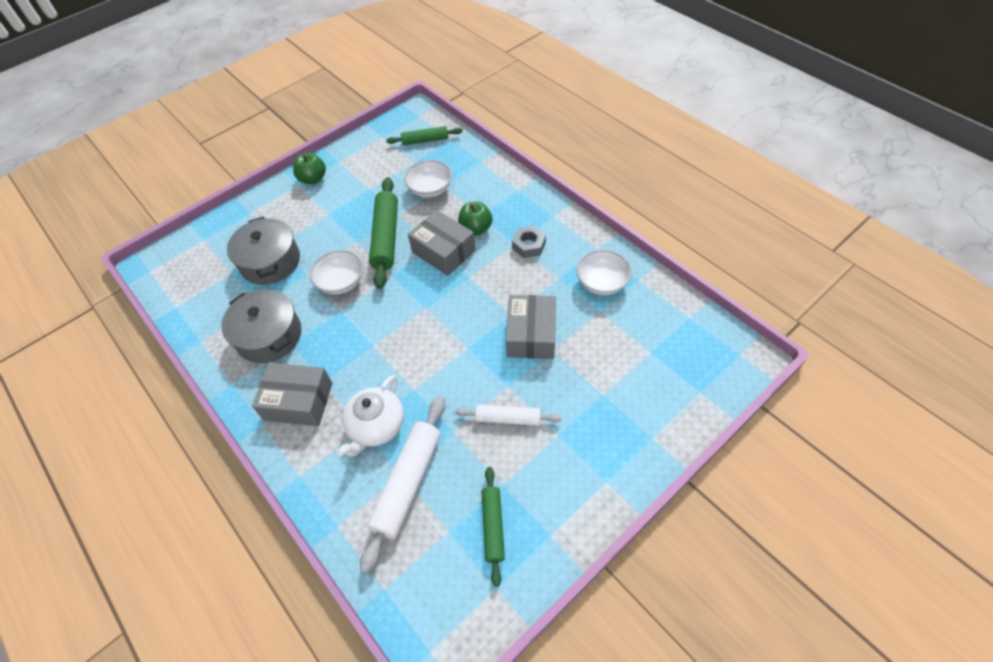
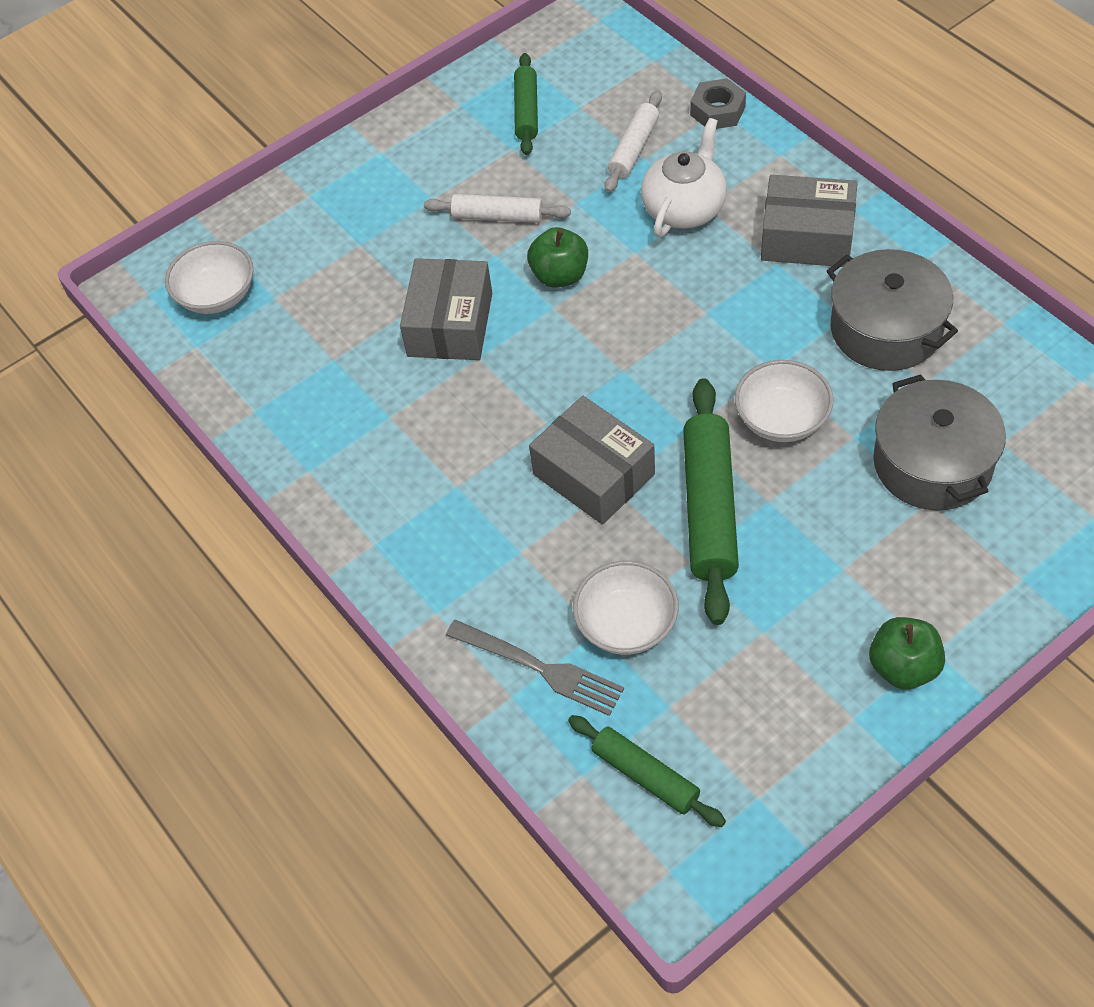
camera: 175 degrees left, 0 degrees up
white rolling pin [360,396,445,574] -> white rolling pin [604,90,662,193], size x0.60
green rolling pin [386,126,463,145] -> green rolling pin turned 45 degrees clockwise [568,715,726,827]
green apple [458,201,493,236] -> green apple moved to [527,227,588,288]
grey nut [512,226,546,258] -> grey nut moved to [690,78,746,129]
white bowl [576,249,632,295] -> white bowl moved to [165,241,254,314]
none -> grey fork [446,620,624,716]

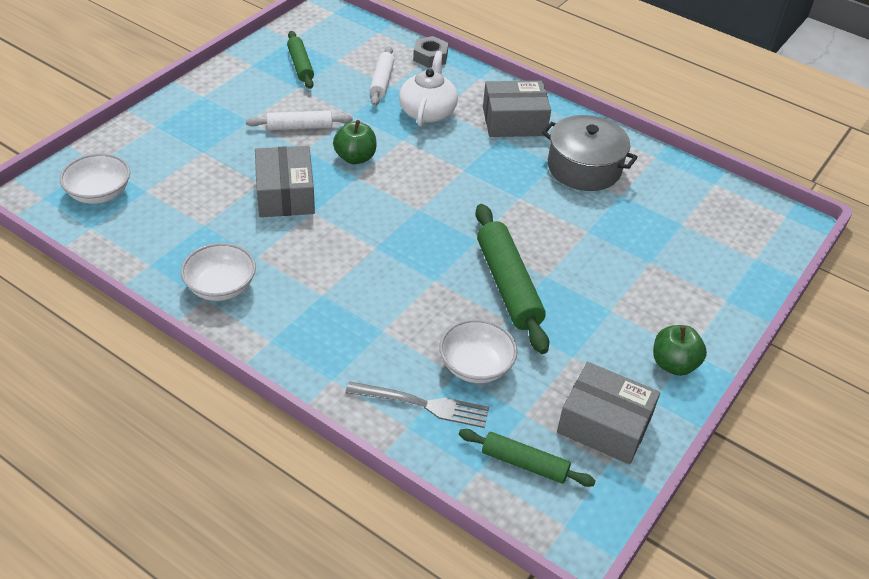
camera: 25 degrees left, 10 degrees down
grey box [529,396,655,525] -> grey box moved to [557,362,660,464]
white bowl [735,360,833,442] -> white bowl moved to [181,243,256,301]
grey pot [873,374,1006,510] -> none

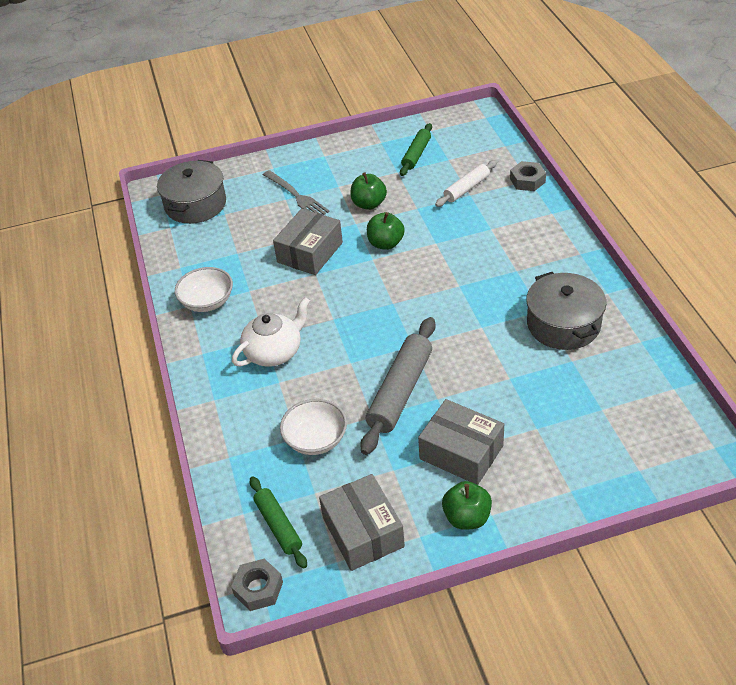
camera: 45 degrees right, 0 degrees up
white bowl [60,153,130,204] -> grey pot [157,160,226,224]
white rolling pin [246,111,353,130] -> green apple [350,172,387,210]
grey fork [345,381,489,428] -> grey fork moved to [263,170,330,215]
white teapot [399,51,458,127] -> white teapot moved to [232,297,310,366]
green rolling pin [475,204,549,354] -> grey rolling pin [360,317,435,455]
grey box [483,81,551,137] -> grey box moved to [418,399,504,485]
none -> grey nut [231,559,283,611]

